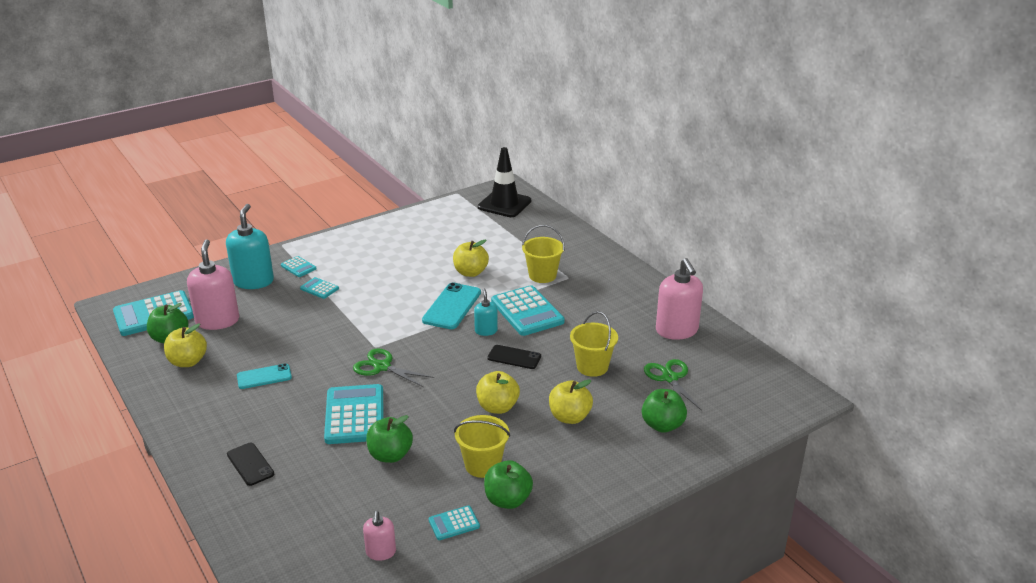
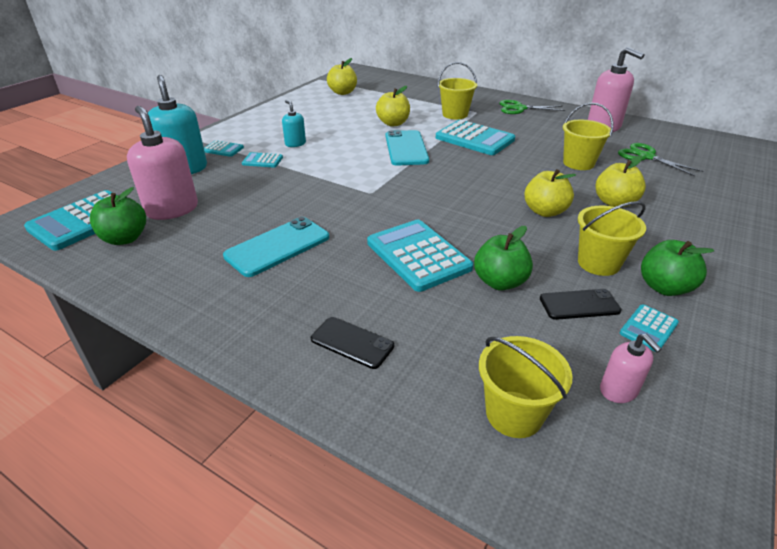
camera: 25 degrees left, 5 degrees up
yellow apple [164,323,207,367] -> yellow apple moved to [327,58,357,95]
turquoise phone [237,363,292,389] -> turquoise phone [223,217,329,277], size x1.57
green scissors [353,348,434,387] -> green scissors moved to [499,100,566,114]
turquoise soap dispenser [474,289,498,336] -> turquoise soap dispenser moved to [282,100,306,147]
black traffic cone [478,147,531,217] -> none
black phone [487,345,541,369] -> black phone moved to [540,289,622,320]
green apple [642,389,687,433] -> none
none -> yellow bucket [479,336,573,438]

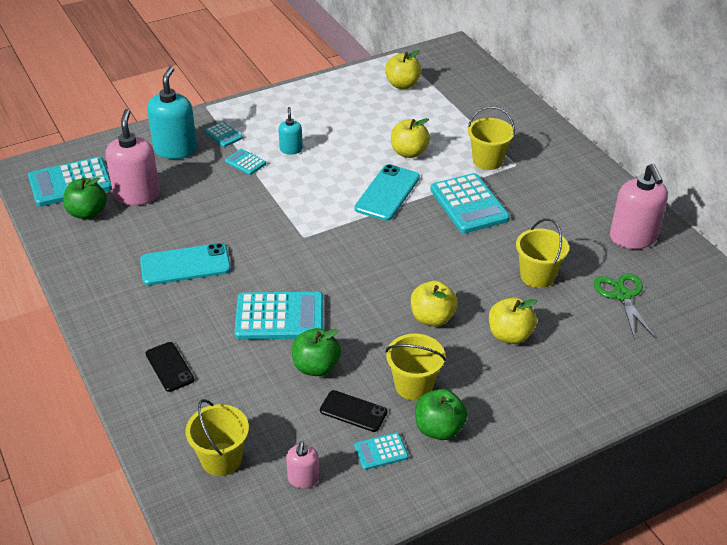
camera: 30 degrees right, 5 degrees up
turquoise calculator [367,219,473,292] -> turquoise calculator turned 90 degrees clockwise [234,292,323,340]
green scissors [499,100,566,114] -> none

